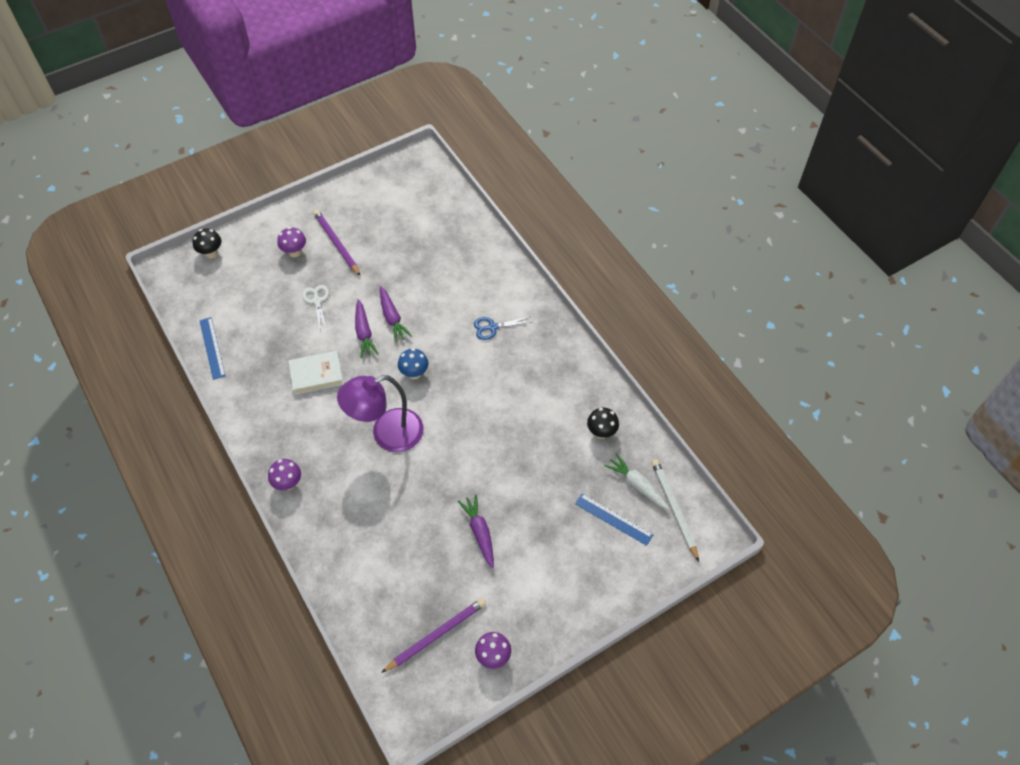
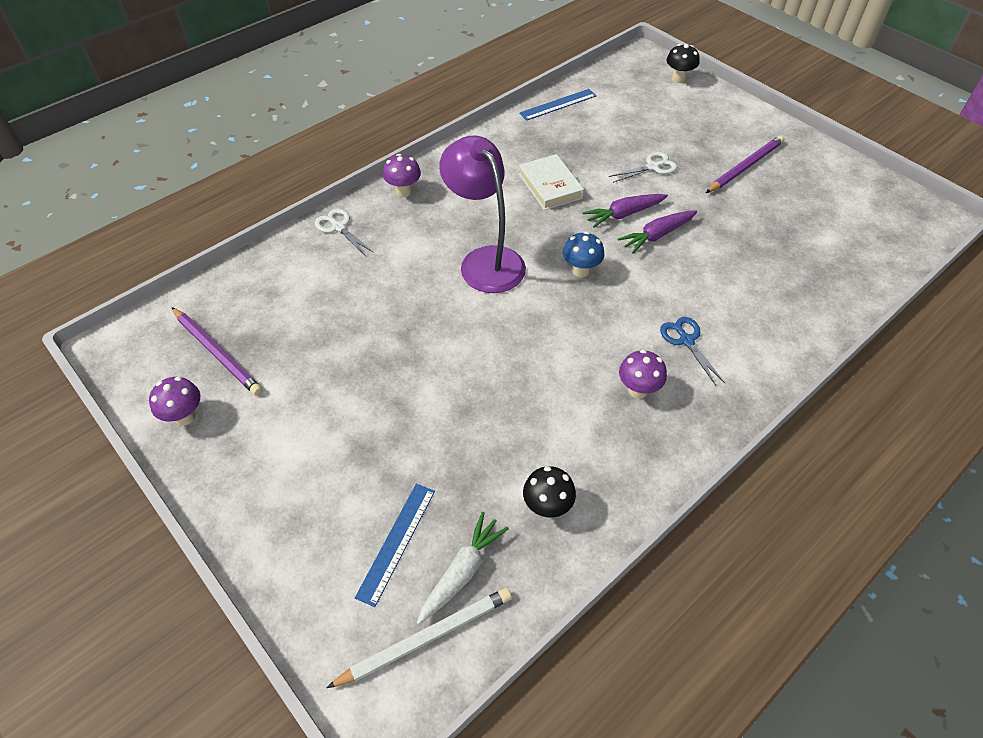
camera: 80 degrees right, 5 degrees down
purple mushroom [277,227,306,257] -> purple mushroom moved to [619,350,667,399]
purple carrot [458,494,494,568] -> none
none -> white scissors [315,208,374,256]

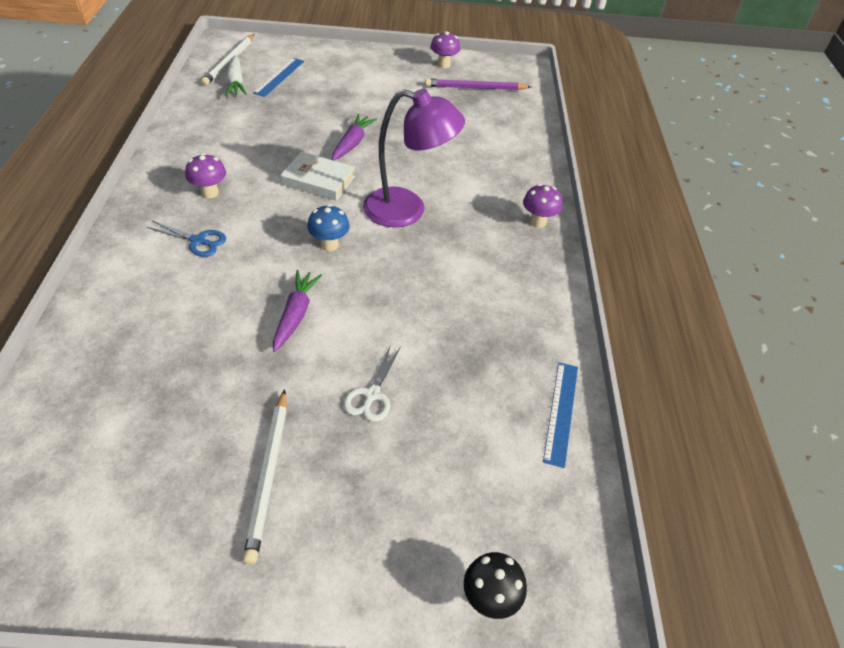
camera: 130 degrees right, 5 degrees down
white scissors [315,208,374,256] -> none
blue ruler [355,484,435,607] -> blue ruler turned 45 degrees clockwise [253,58,304,97]
white book [519,154,584,210] -> white book moved to [281,152,355,201]
black mushroom [523,466,576,517] -> none
purple carrot [583,194,668,228] -> purple carrot moved to [332,114,377,161]
purple pencil [706,135,784,193] -> white pencil [243,389,287,564]

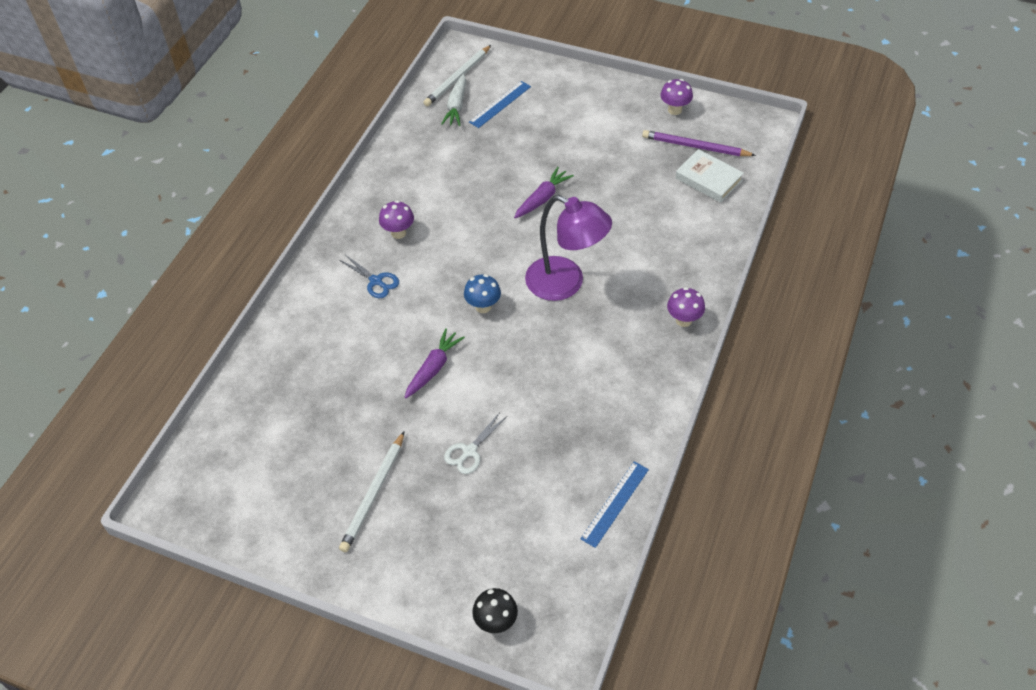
camera: 25 degrees right, 5 degrees up
white book [281,152,355,201] -> white book moved to [675,149,744,203]

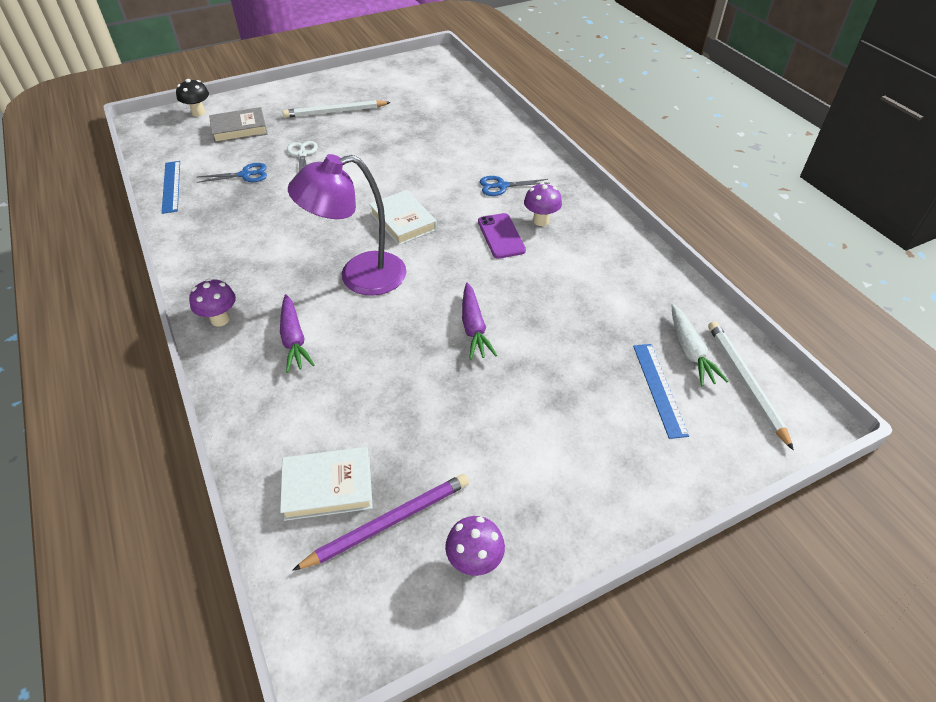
camera: 130 degrees right, 5 degrees down
white pencil [339,431,405,552] -> white pencil turned 75 degrees counterclockwise [283,100,391,118]
purple carrot [404,328,465,398] -> purple carrot moved to [280,294,315,373]
white carrot [441,74,466,126] -> white carrot turned 150 degrees counterclockwise [671,304,728,386]
blue mushroom [464,274,501,313] -> white book [369,190,437,245]
none -> blue scissors [197,163,267,183]
none -> grey book [209,107,268,143]
none -> purple phone [478,213,526,259]

